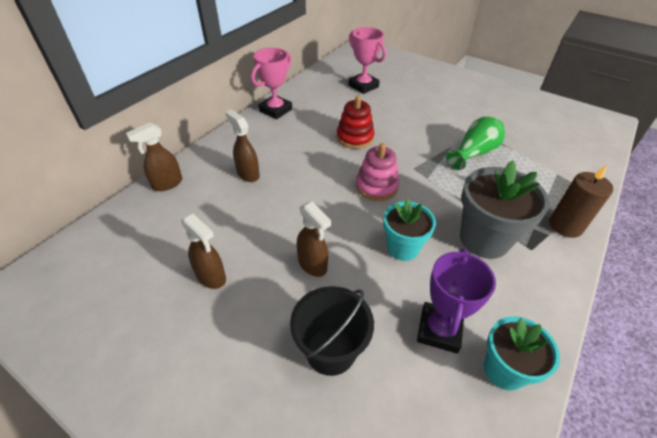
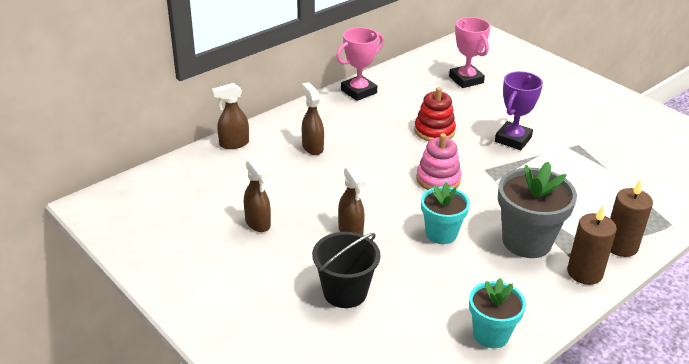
camera: 15 degrees right, 10 degrees down
purple trophy [417,248,496,353] -> purple trophy moved to [495,71,543,150]
green vase [446,117,505,170] -> none
none -> brown candle [567,206,617,285]

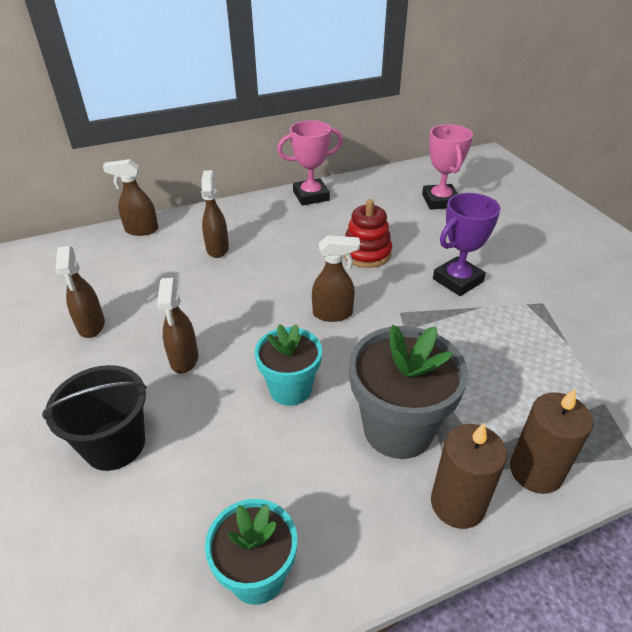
camera: 20 degrees right, 5 degrees up
pink stacking toy [416,133,461,190] -> brown spray bottle [312,235,360,322]

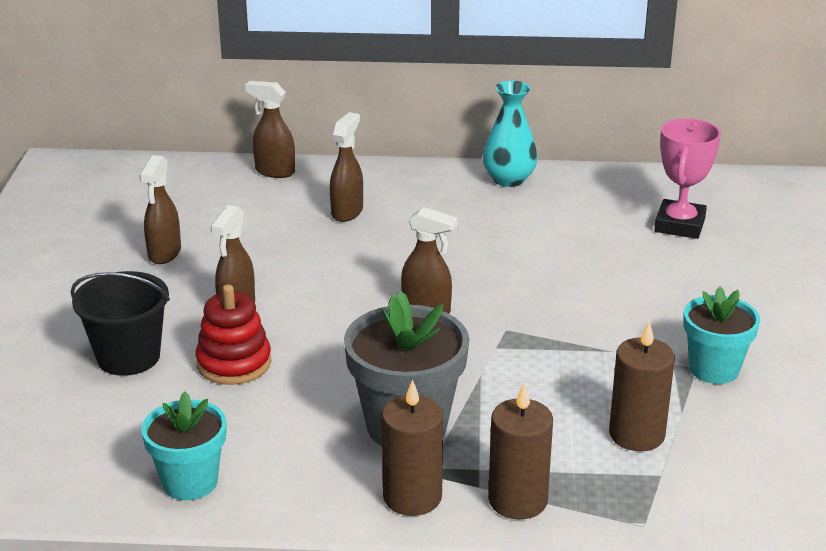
camera: 25 degrees right, 10 degrees down
turquoise flower pot [255,324,322,406] -> turquoise flower pot moved to [683,287,760,384]
pink trophy [277,120,343,206] -> turquoise vase [483,81,538,187]
red stacking toy [343,199,392,268] -> red stacking toy moved to [196,285,271,385]
purple trophy [433,193,501,296] -> none
none -> brown candle [609,321,675,451]

